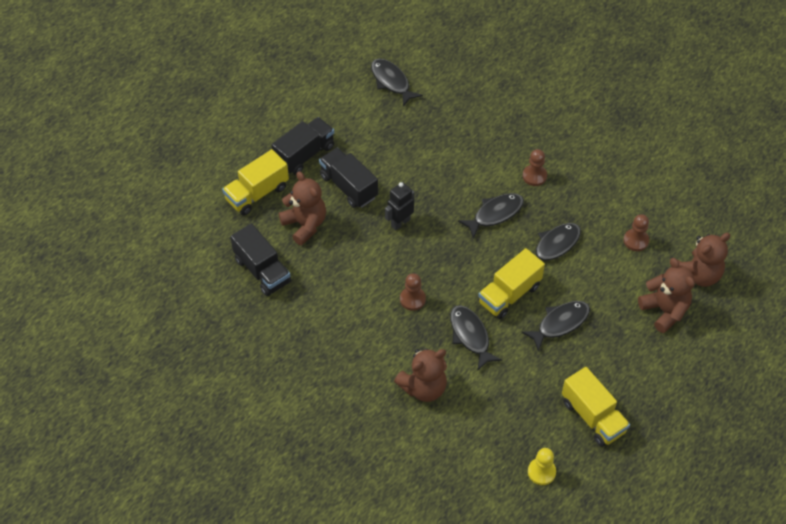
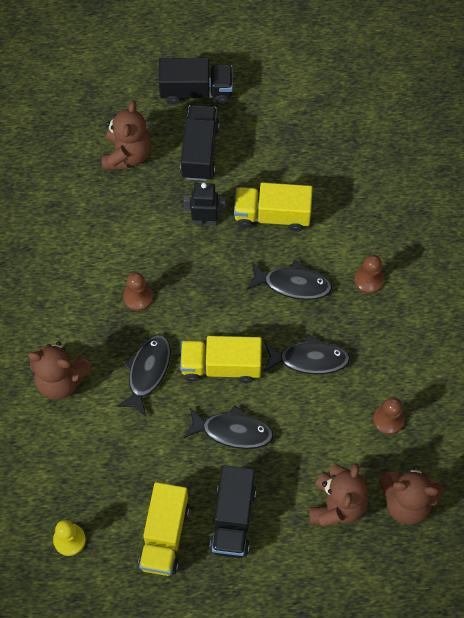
camera: 45 degrees right, 10 degrees up
yellow truck [222,149,289,215] -> yellow truck moved to [234,182,313,232]
black truck [230,223,291,296] -> black truck moved to [209,466,256,558]
black fish [371,59,423,107] -> none

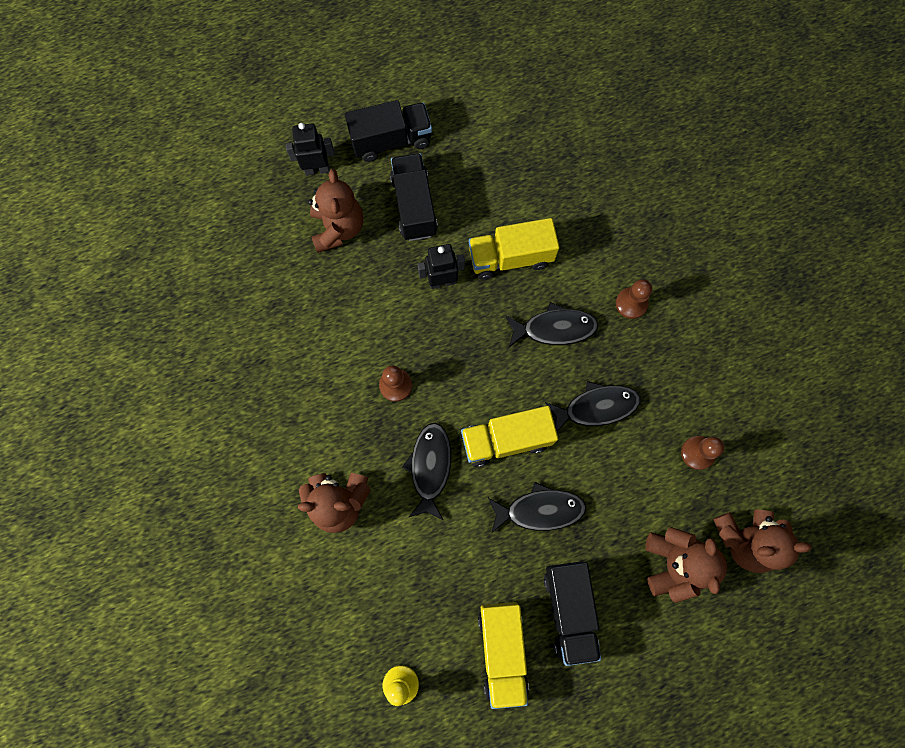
camera: 15 degrees left, 10 degrees up
none -> black robot [286,123,335,176]

